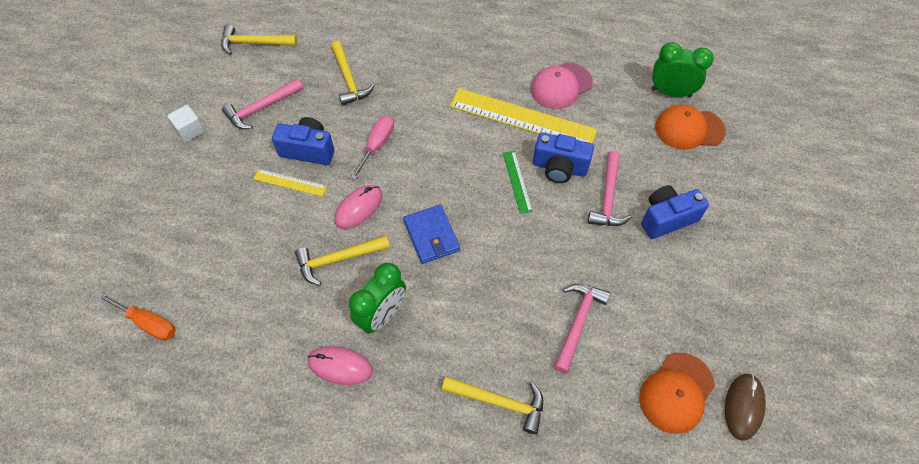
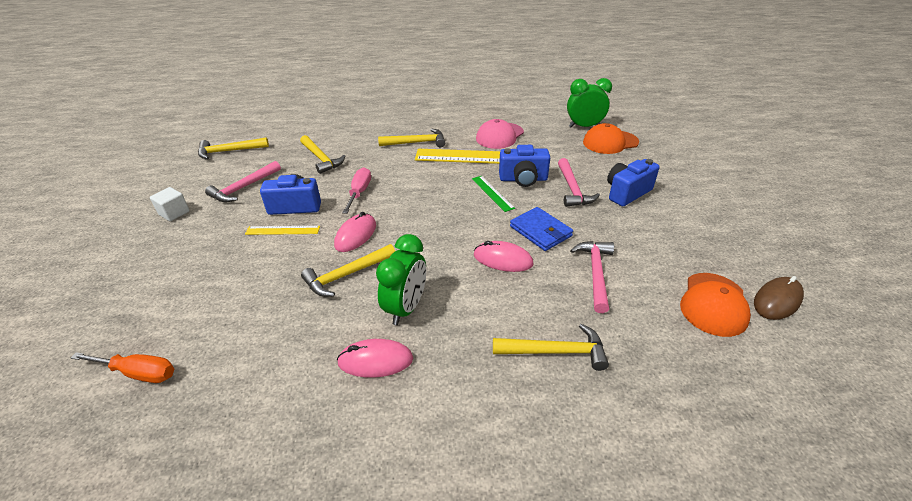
camera: 15 degrees left, 20 degrees down
blue wallet [403,205,460,264] -> blue wallet moved to [510,207,573,251]
brown mouse [725,373,766,441] -> brown mouse turned 45 degrees clockwise [754,276,804,320]
none -> yellow hammer [378,129,445,147]
none -> pink mouse [474,241,533,272]

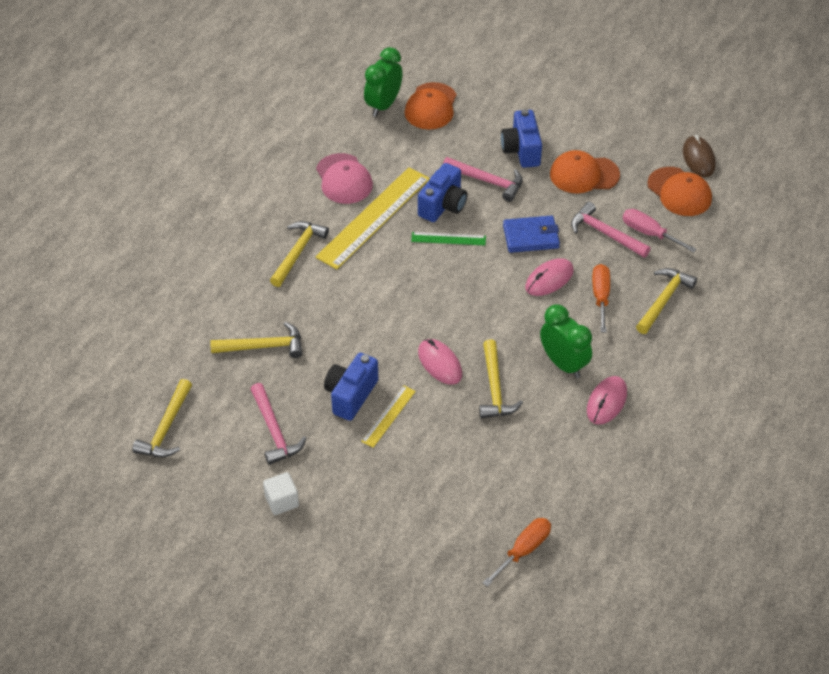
camera: 60 degrees left, 10 degrees up
pink screwdriver [342,167,371,214] -> pink screwdriver moved to [623,209,697,253]
none -> orange cap [550,150,620,194]
none -> orange screwdriver [592,264,610,333]

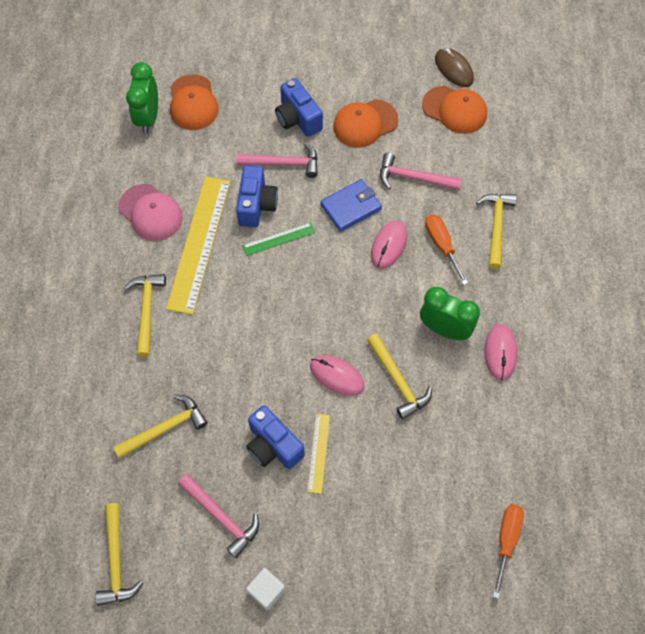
camera: 25 degrees left, 15 degrees up
blue camera [324,353,378,421] -> blue camera turned 45 degrees counterclockwise [246,405,305,469]
pink screwdriver [623,209,697,253] -> none

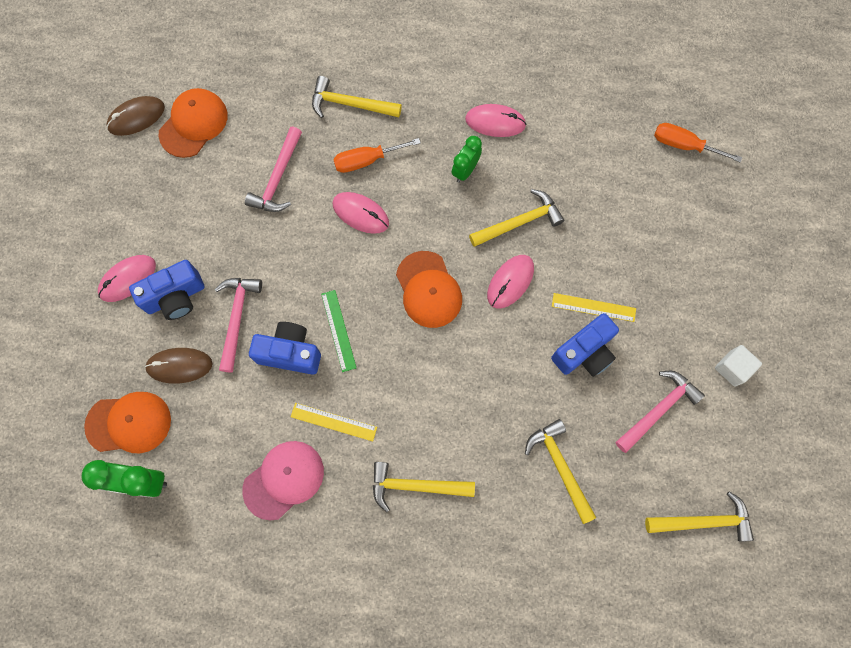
camera: 85 degrees left, 10 degrees up
yellow ruler [166,177,230,315] -> yellow ruler [291,403,377,441], size x0.48
blue wallet [320,179,382,232] -> none
orange cap [333,99,398,148] -> orange cap moved to [396,251,462,328]
green clock [420,287,480,340] -> green clock [452,136,482,182], size x0.65
none -> pink mouse [98,255,156,302]
none -> brown mouse [145,348,213,384]

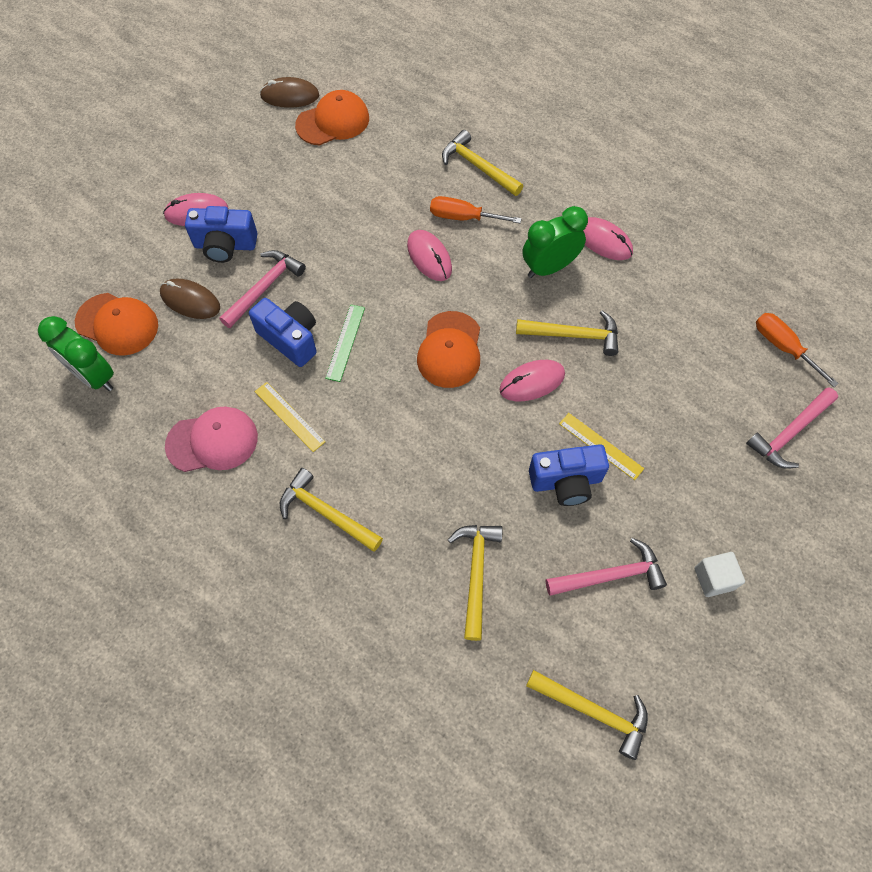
camera: 30 degrees right, 10 degrees down
pink hammer [245,127,302,212] -> pink hammer moved to [746,387,838,469]
green clock [452,136,482,182] -> green clock [522,206,588,278], size x1.53

